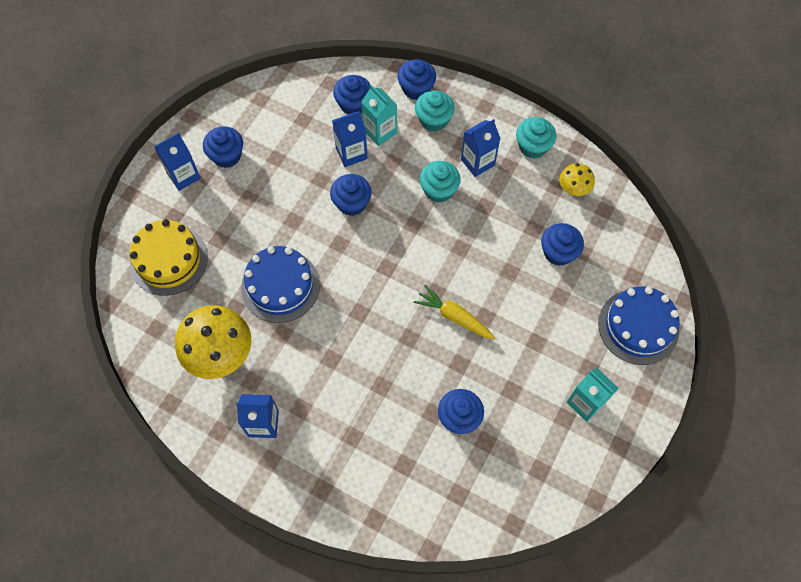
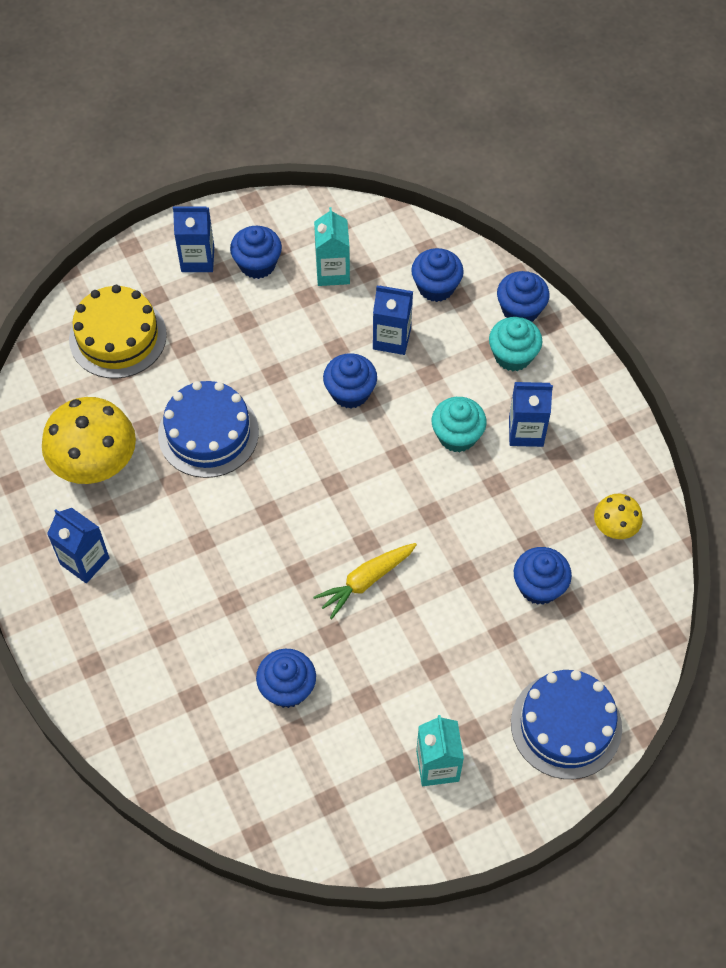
camera: 35 degrees right, 5 degrees down
turquoise carton [361,85,397,146] -> turquoise carton moved to [314,207,350,286]
yellow carrot [414,285,495,340] -> yellow carrot turned 105 degrees counterclockwise [313,543,417,619]
turquoise cupcake [516,117,556,159] -> none

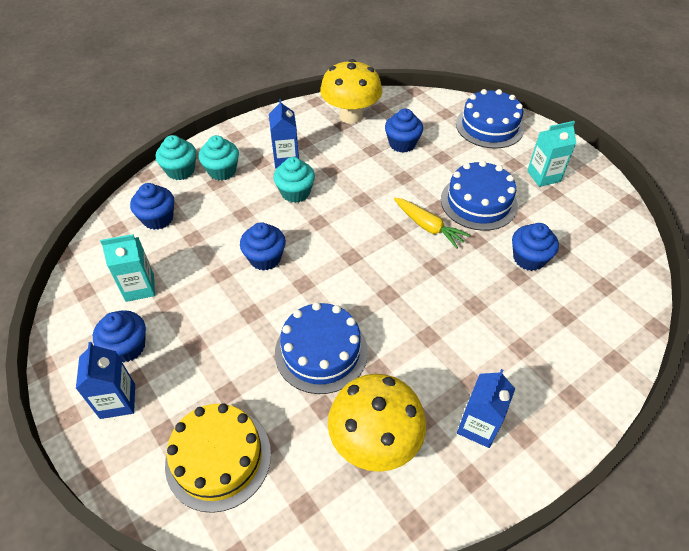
camera: 100 degrees left, 10 degrees down
blue carton [373,286,413,355] -> none
blue cupcake [497,271,550,322] -> turquoise cupcake [156,135,196,180]
yellow mushroom [594,494,643,539] -> yellow mushroom [320,59,382,124], size x1.94
none -> blue cake [441,161,518,231]

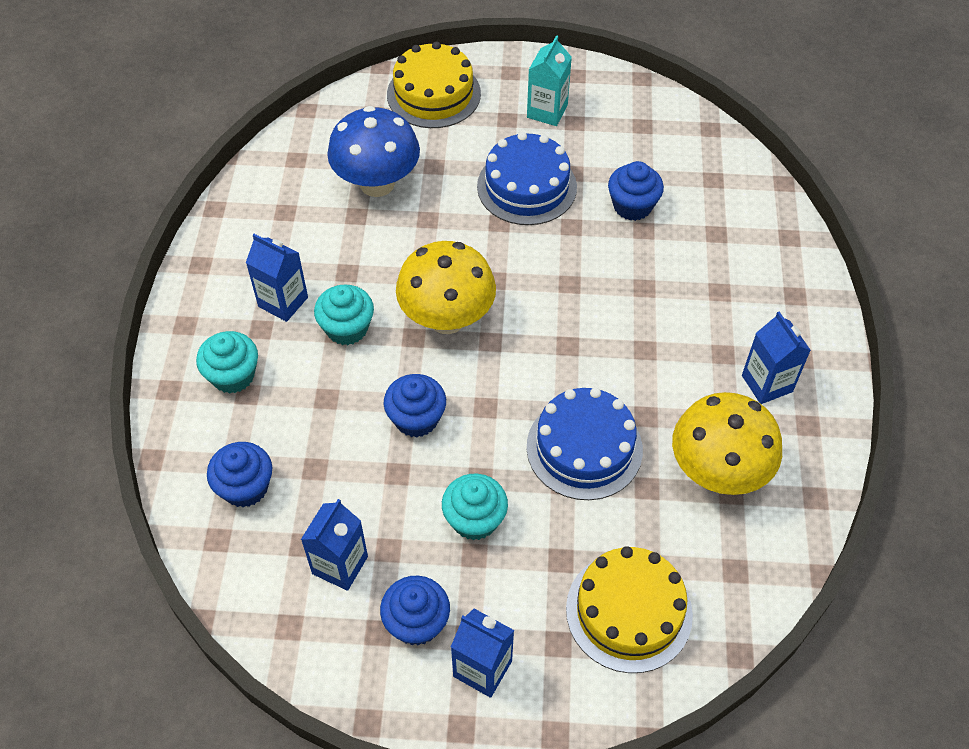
camera: 50 degrees left, 5 degrees up
turquoise carton [100,234,155,302] -> blue carton [301,499,368,591]
turquoise cupcake [156,135,196,180] -> turquoise cupcake moved to [442,474,508,540]
yellow mushroom [320,59,382,124] -> yellow mushroom moved to [396,241,496,334]
blue cupcake [385,109,423,153] -> blue mushroom [327,106,420,197]
yellow carrot [394,198,470,249] -> none
blue cake [456,89,524,148] -> yellow cake [387,41,481,128]

